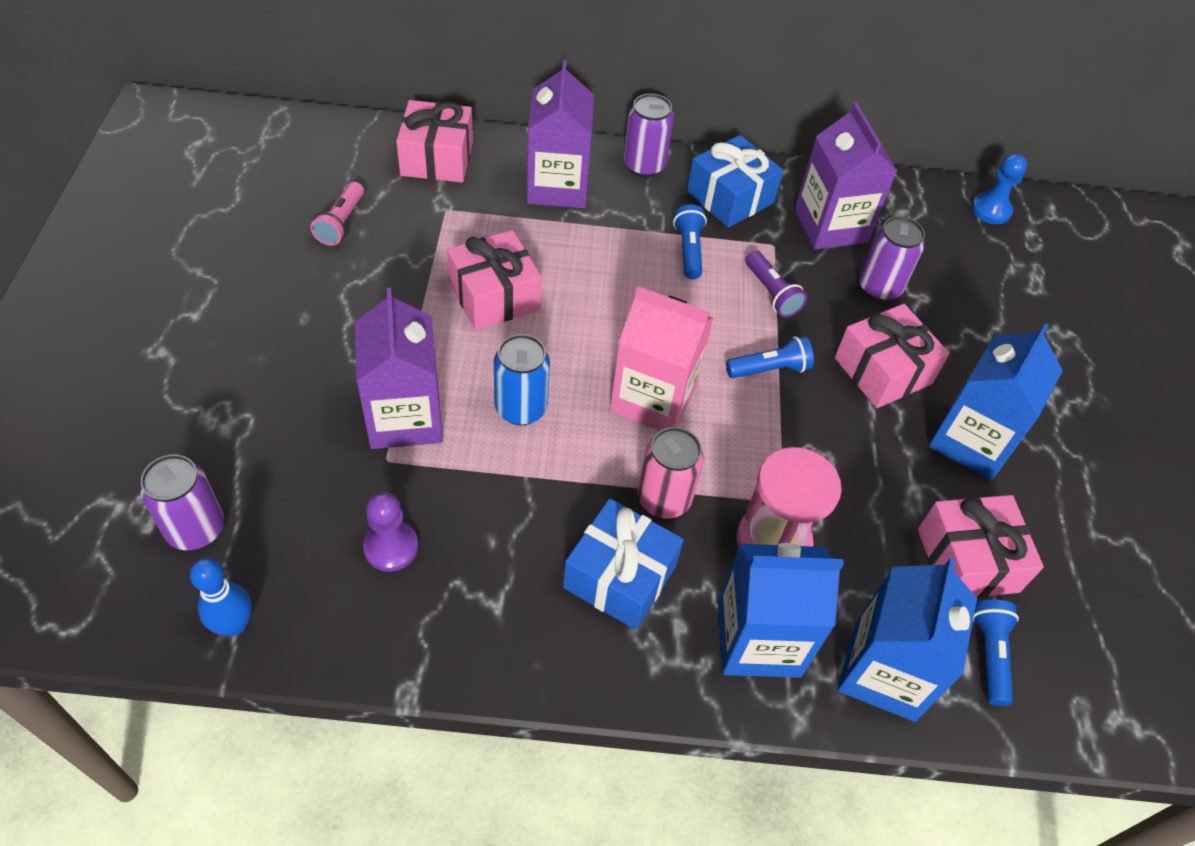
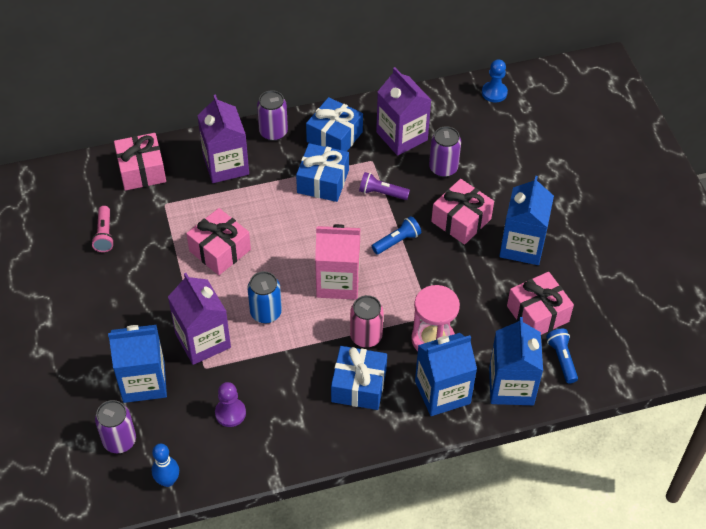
camera: 15 degrees left, 0 degrees up
blue flashlight [673,205,707,279] -> blue gift [296,143,349,202]
purple flashlight [746,251,807,317] -> purple flashlight turned 150 degrees clockwise [359,172,410,200]
none -> blue carton [108,325,167,403]

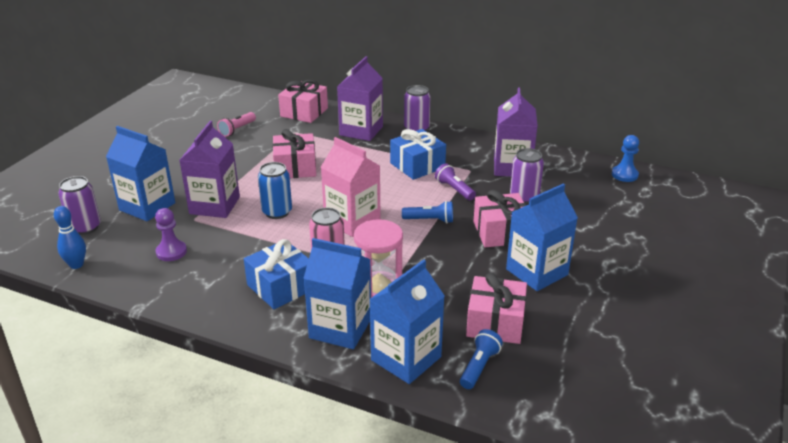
camera: 40 degrees right, 20 degrees down
blue gift [306,97,363,151] -> none

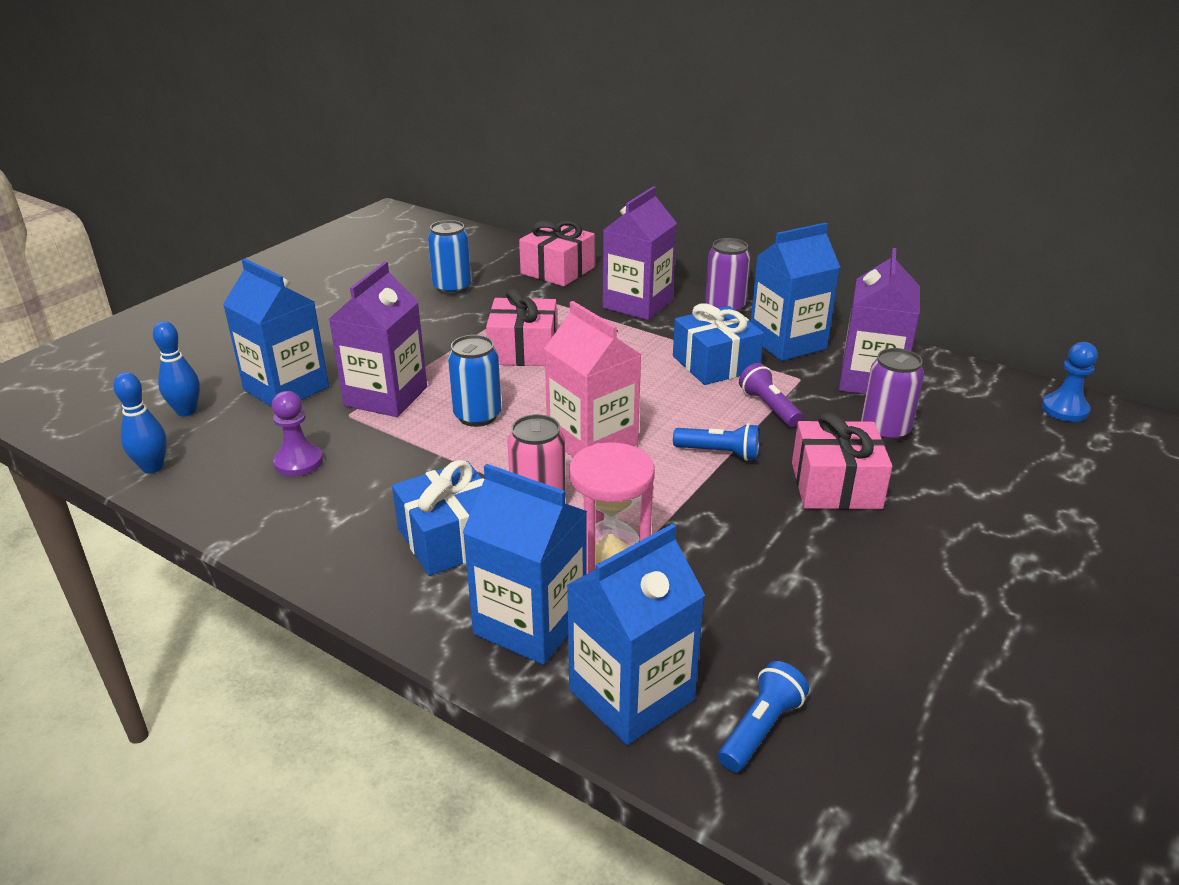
camera: 10 degrees right, 0 degrees up
purple can [58,176,101,235] -> blue bowling pin [153,321,200,417]
pink flashlight [217,112,256,137] -> blue can [428,220,471,295]
pink gift [466,273,527,344] -> none
blue carton [506,184,578,291] -> blue carton moved to [750,223,840,361]

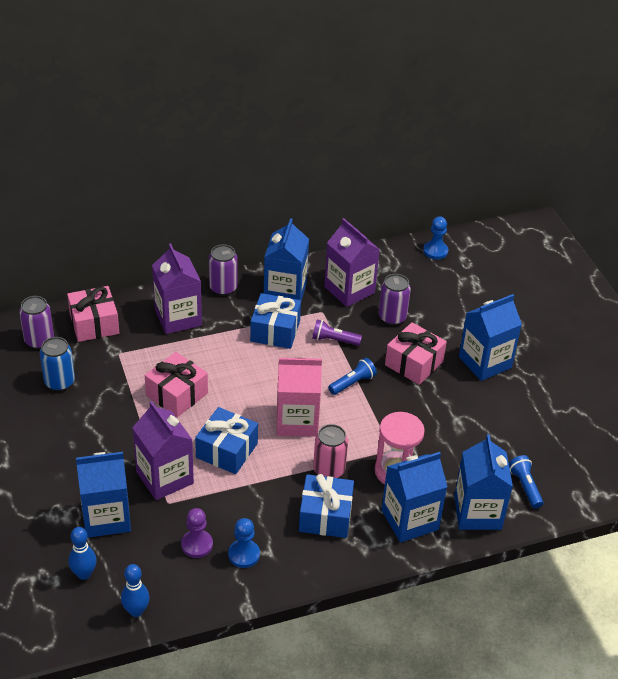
camera: 55 degrees left, 10 degrees up
blue can [448,335,501,427] -> blue gift [195,407,258,474]
none -> purple can [19,296,54,349]
none -> blue pawn [228,518,260,568]
none -> blue carton [459,294,522,381]

